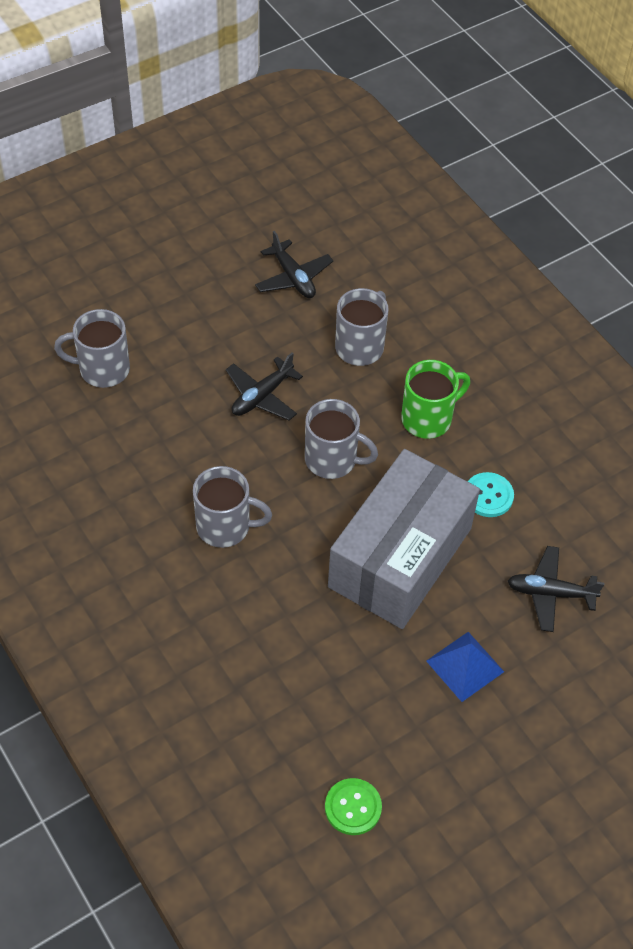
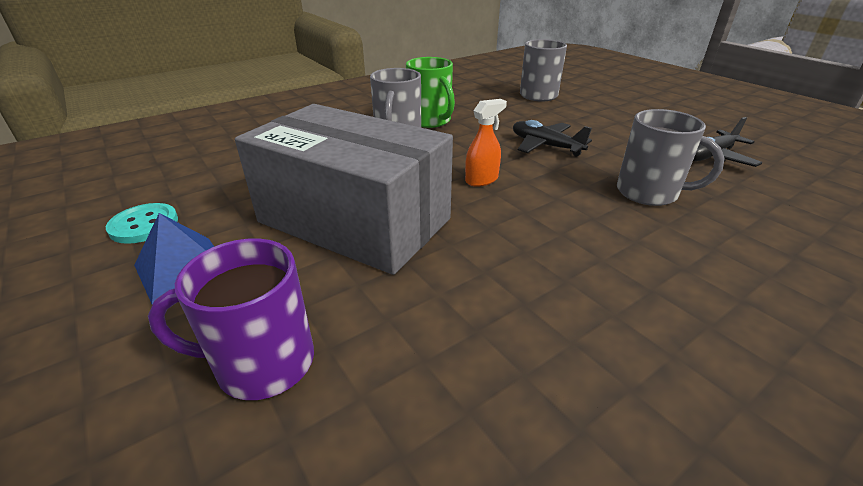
camera: 90 degrees right, 20 degrees down
grey mug [305,399,378,479] -> orange spray bottle [465,99,507,187]
green button [325,778,382,835] -> none
green mug [401,360,470,439] -> green mug moved to [406,57,455,128]
turquoise button [468,472,514,517] -> turquoise button moved to [106,203,178,244]
black plane [508,546,604,632] -> purple mug [148,238,314,400]

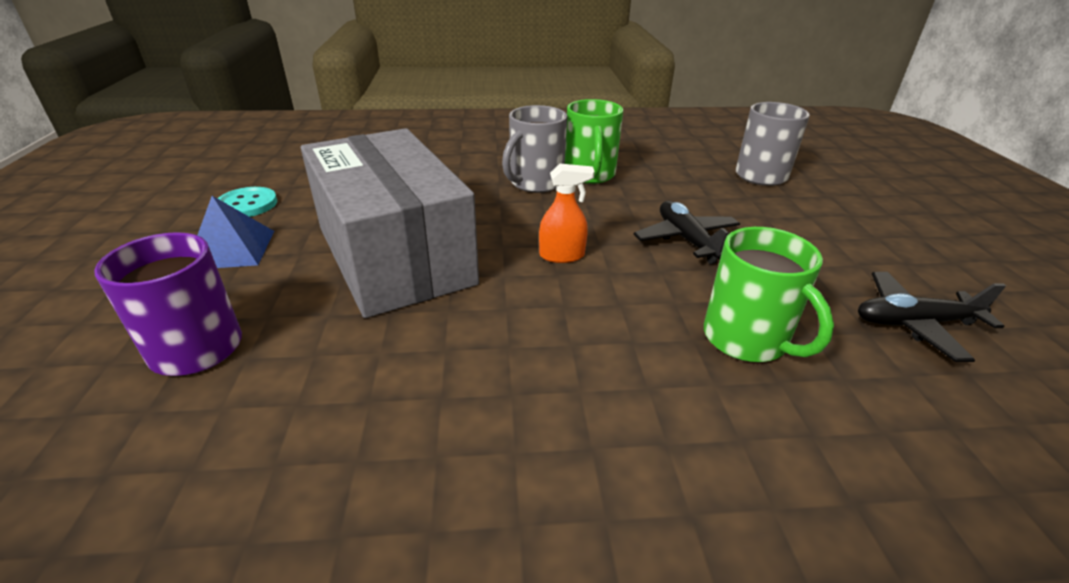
camera: 30 degrees right, 0 degrees up
grey mug [617,109,724,206] -> green mug [704,227,834,362]

